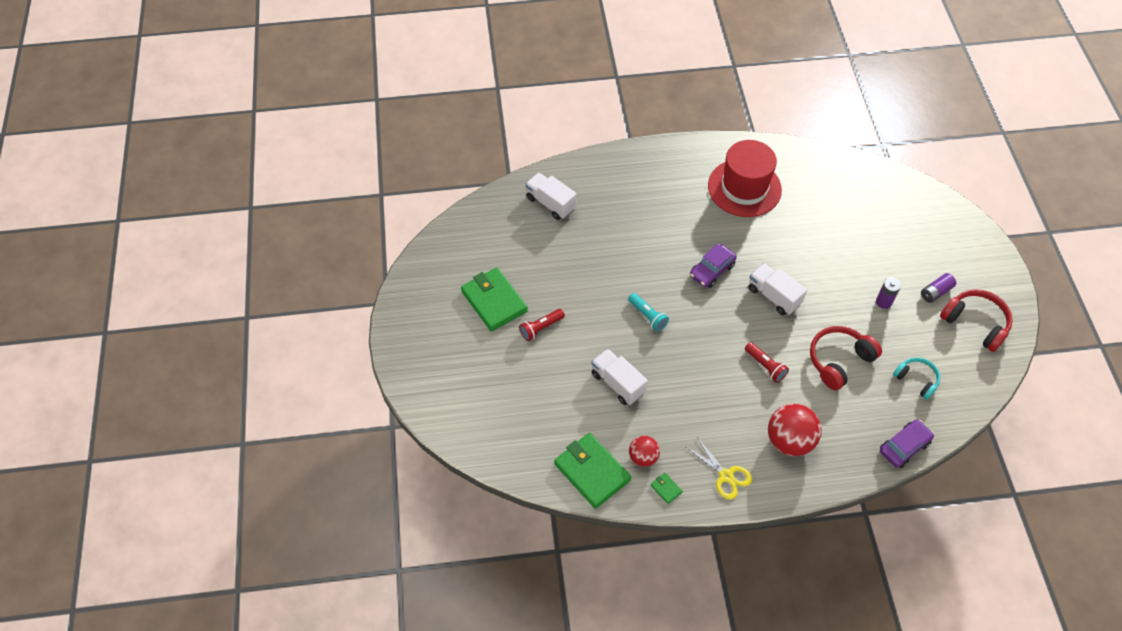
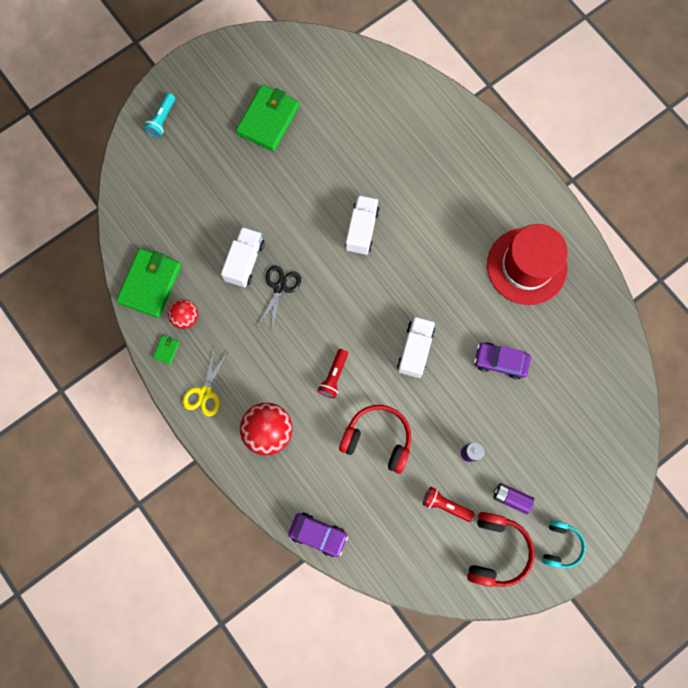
camera: 60 degrees right, 20 degrees up
red flashlight [519,309,565,341] -> red flashlight moved to [423,487,474,522]
white truck [525,173,577,220] -> white truck moved to [345,195,380,255]
turquoise flashlight [628,293,669,332] -> turquoise flashlight moved to [144,93,175,138]
purple car [690,243,737,288] -> purple car moved to [474,342,531,379]
turquoise headphones [893,357,940,400] -> turquoise headphones moved to [542,520,586,568]
none -> black scissors [258,265,301,330]

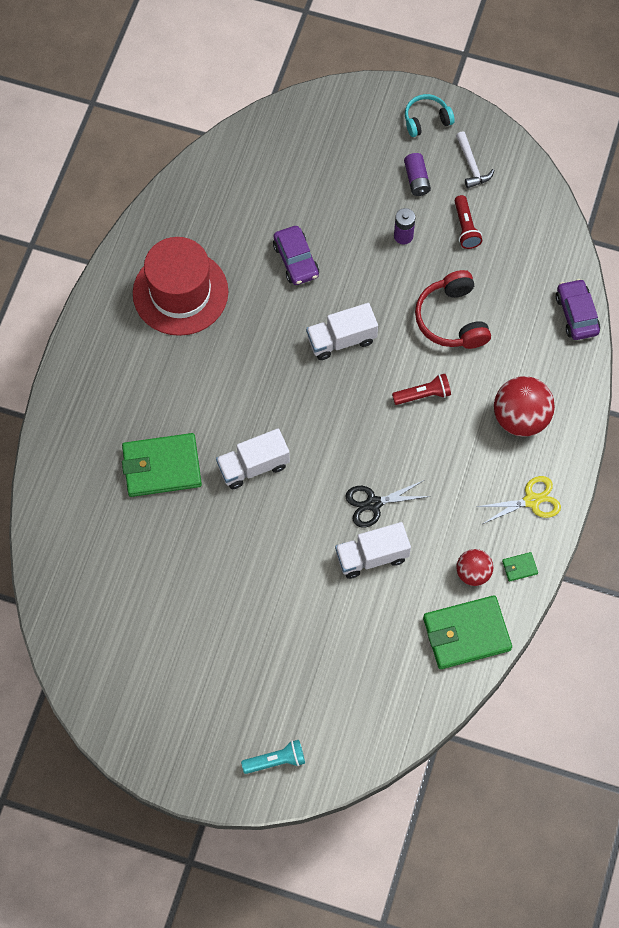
camera: 125 degrees left, 10 degrees down
green wallet [236,85,300,151] -> green wallet moved to [122,433,202,497]
red headphones [467,512,535,587] -> white hammer [456,131,495,188]

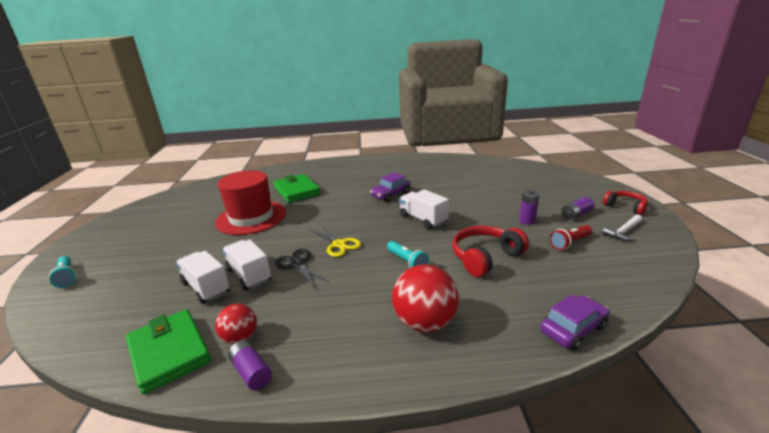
camera: 70 degrees right, 40 degrees down
red hat [133,237,228,336] -> red hat moved to [215,170,286,235]
white truck [216,429,290,489] -> white truck moved to [176,251,230,304]
purple car [273,226,319,285] -> purple car moved to [370,172,411,202]
red flashlight [392,374,451,405] -> turquoise flashlight [387,241,429,268]
turquoise headphones [405,94,455,137] -> red headphones [603,191,648,215]
yellow scissors [477,476,561,524] -> yellow scissors moved to [311,224,361,257]
green wallet [502,552,538,582] -> purple battery [228,340,272,390]

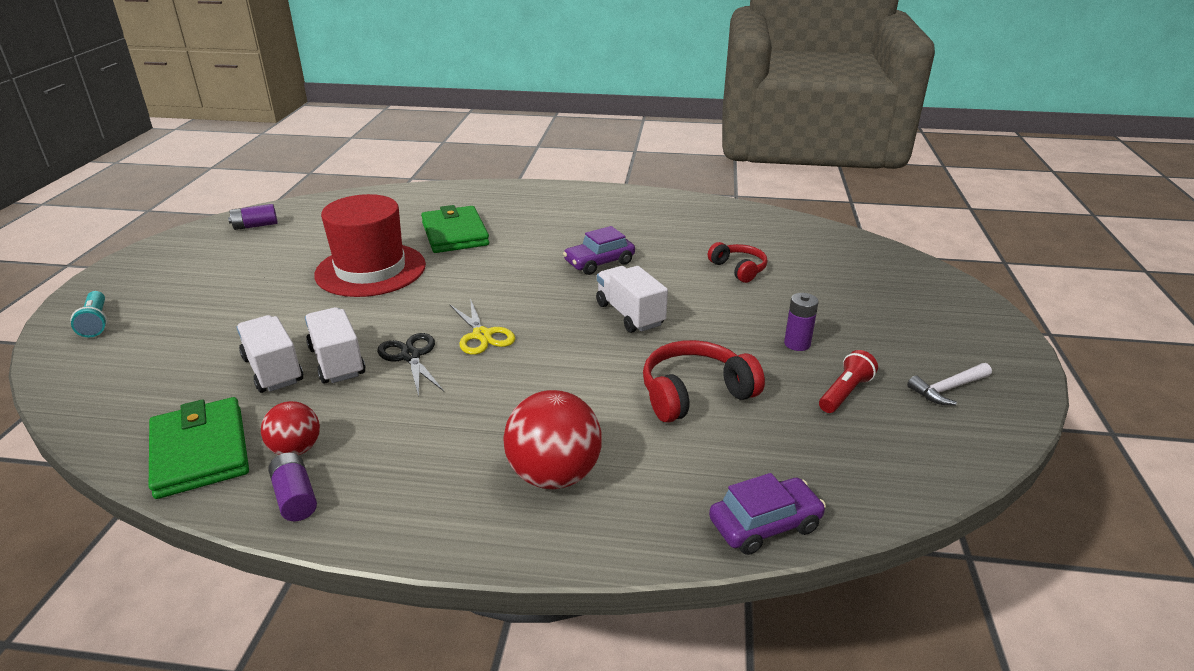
camera: 10 degrees right, 5 degrees up
turquoise flashlight [387,241,429,268] -> none
red flashlight [550,225,592,250] -> red flashlight turned 150 degrees clockwise [819,350,878,413]
purple battery [562,197,595,220] -> purple battery moved to [228,204,278,230]
red headphones [603,191,648,215] -> red headphones moved to [708,242,767,283]

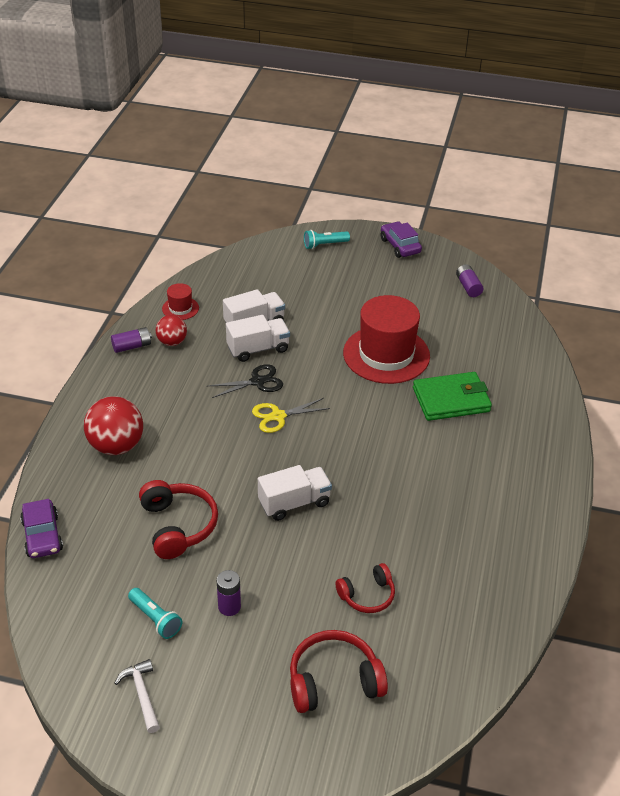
camera: 95 degrees right, 10 degrees up
green wallet [149,397,249,499] -> red hat [162,283,199,320]
purple car [563,226,635,275] -> purple car moved to [381,221,422,258]
red flashlight [819,350,878,413] -> turquoise flashlight [128,588,182,639]
none -> red headphones [290,630,388,713]

